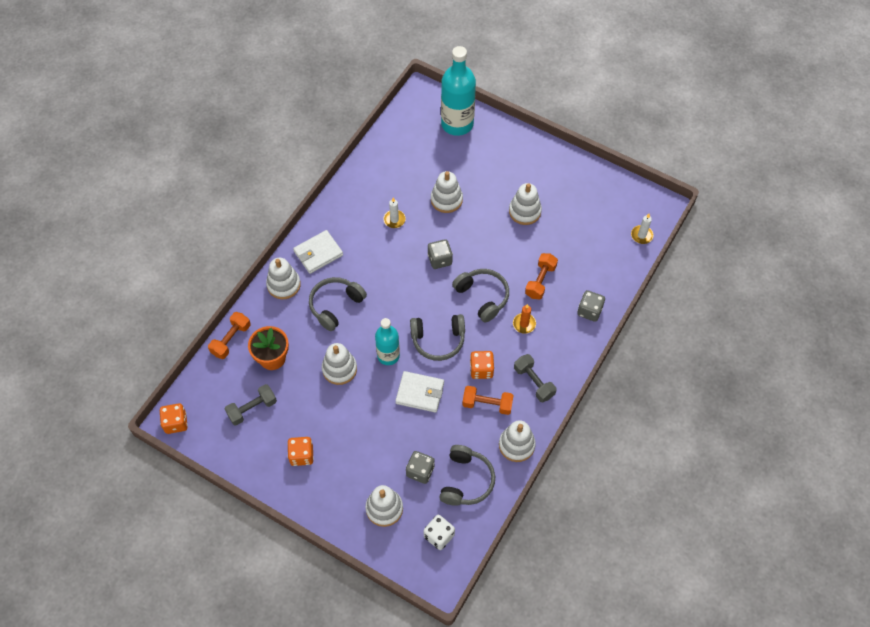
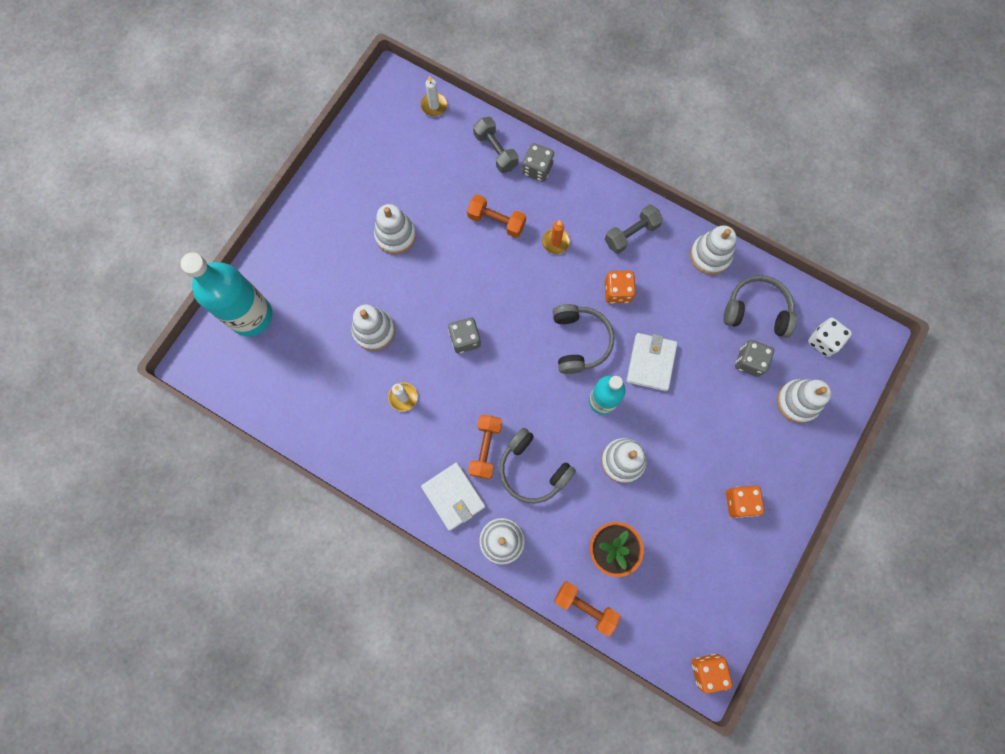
camera: 90 degrees left, 15 degrees up
grey dumbbell [225,384,277,426] -> grey dumbbell moved to [473,117,519,173]
grey headphones [452,269,509,322] -> none
orange dumbbell [462,386,514,415] -> orange dumbbell moved to [468,415,502,479]

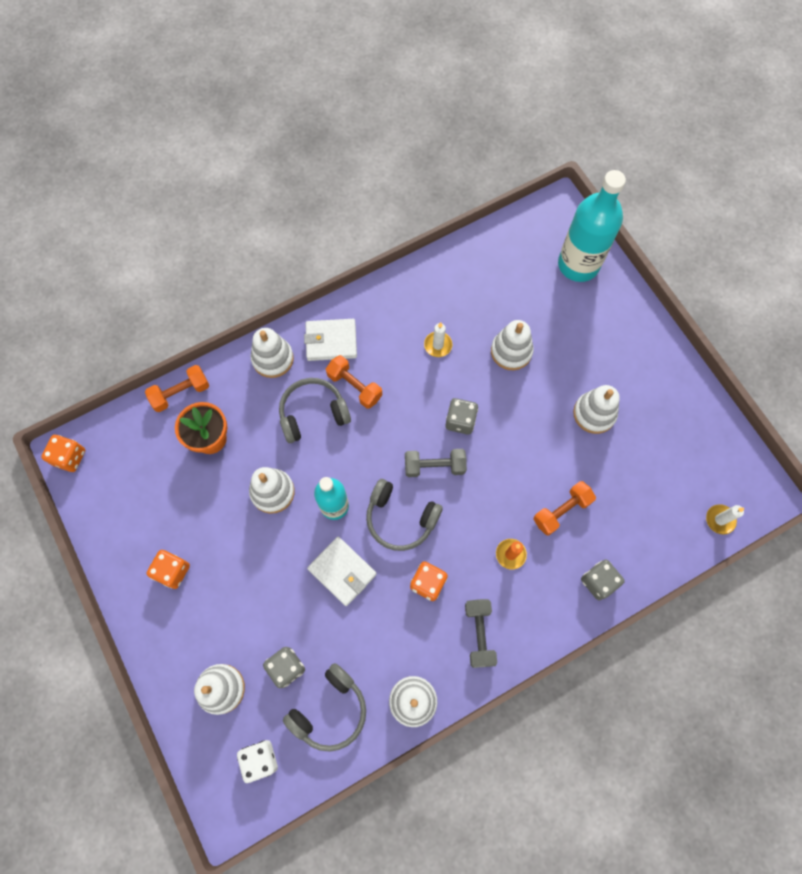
camera: 120 degrees right, 5 degrees down
grey dumbbell [473,117,519,173] -> grey dumbbell moved to [405,449,467,477]

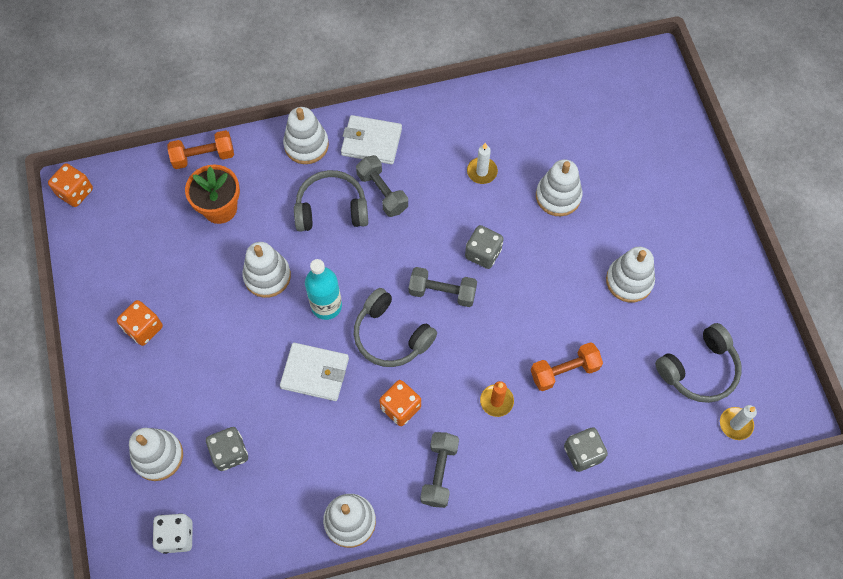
camera: 15 degrees right, 5 degrees down
grey headphones [283,663,366,752] -> grey headphones moved to [655,323,742,403]
white wallet [307,537,377,606] -> white wallet turned 45 degrees counterclockwise [280,343,349,401]
orange dumbbell [326,355,382,409] -> grey dumbbell [356,155,408,217]
turquoise bottle [558,170,626,282] -> none

